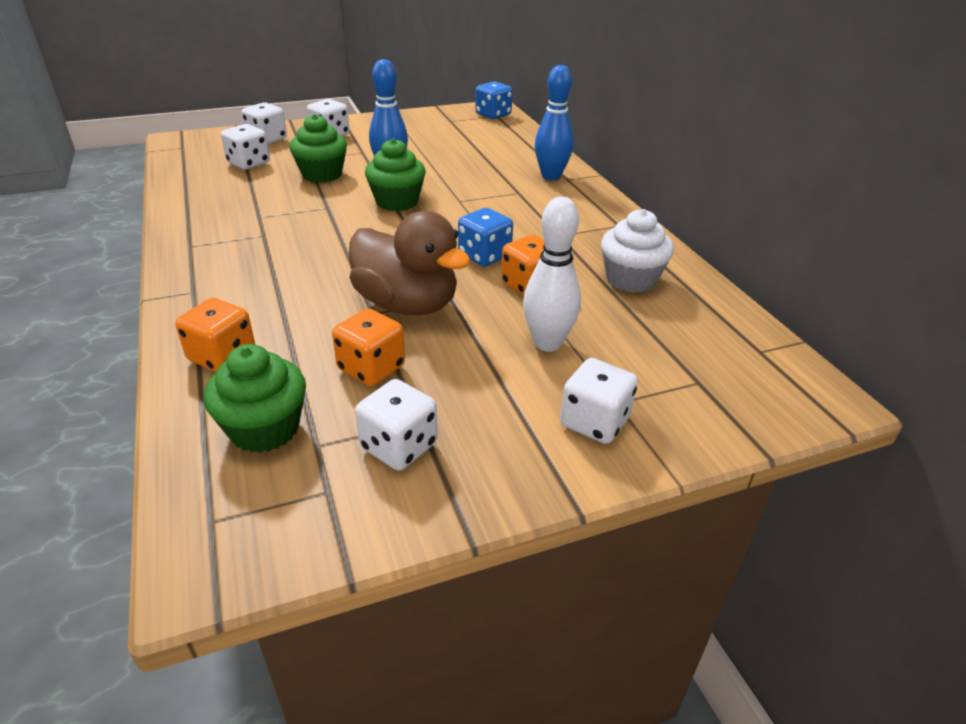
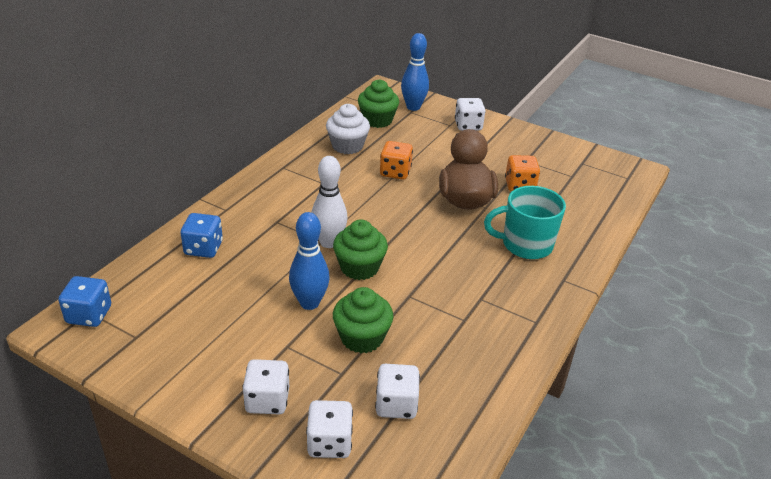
camera: 130 degrees left, 0 degrees up
orange dice [175,298,255,372] -> none
green cupcake [204,344,306,453] -> green cupcake moved to [358,79,399,128]
white dice [355,379,437,471] -> none
blue dice [458,208,513,267] -> blue dice moved to [181,213,223,258]
white bowling pin [523,197,581,352] -> white bowling pin moved to [311,156,348,248]
blue bowling pin [535,65,574,180] -> blue bowling pin moved to [401,33,429,111]
none -> turquoise mug [484,186,566,259]

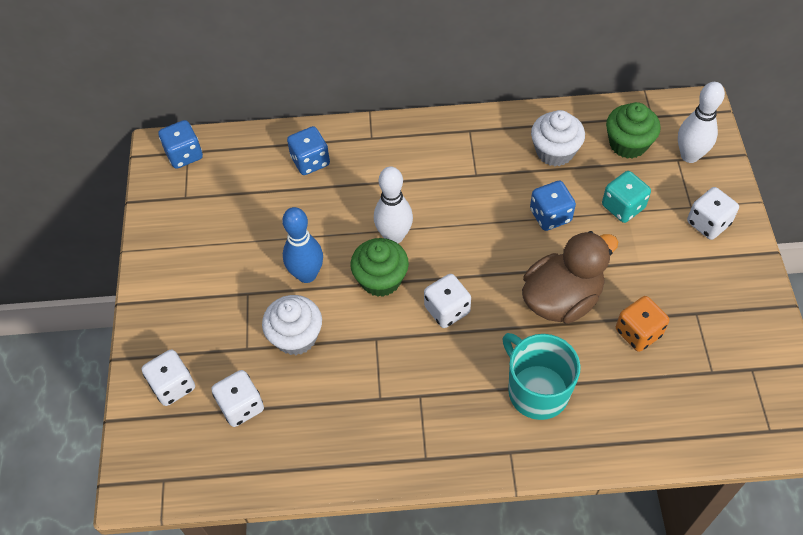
camera: 60 degrees right, 20 degrees up
white dice [242,359,289,414] -> white dice moved to [424,274,471,328]
green cupcake [333,287,393,353] -> white cupcake [262,295,322,355]
orange dice [380,141,413,179] -> blue dice [530,181,576,231]
blue bowling pin [401,33,429,111] -> white bowling pin [678,82,725,163]
none -> turquoise dice [602,171,651,223]

